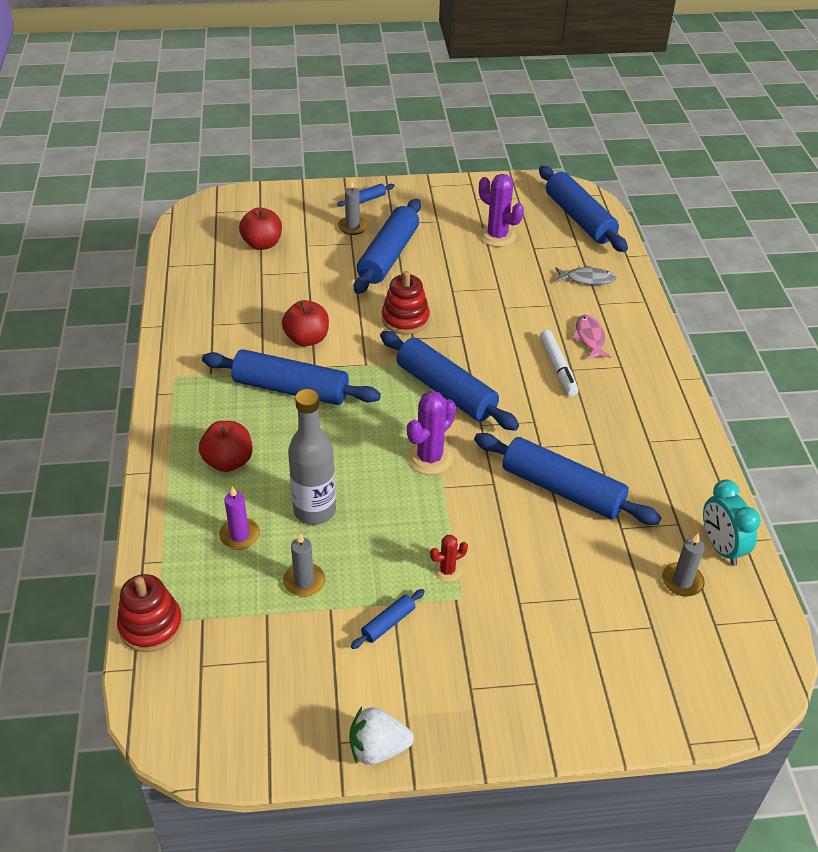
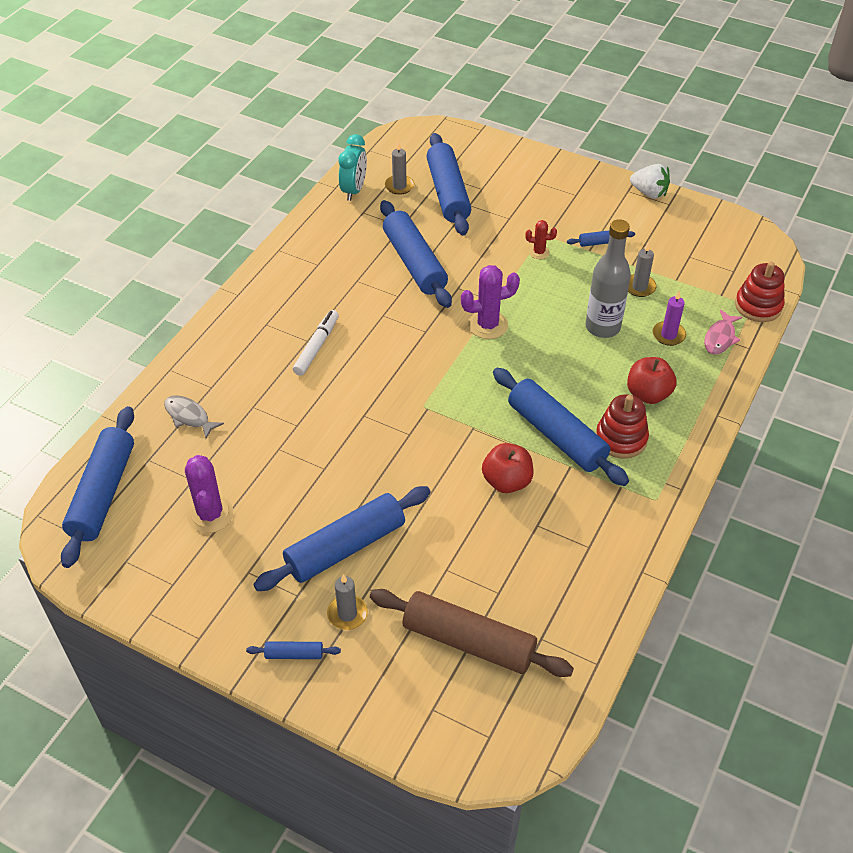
camera: 145 degrees left, 5 degrees up
red apple [239,208,282,250] -> brown rolling pin [370,589,574,677]
blue rolling pin [380,331,519,431] -> blue rolling pin moved to [427,133,471,235]
red stacking toy [382,271,430,334] -> red stacking toy moved to [596,394,649,459]
pink fish [572,315,612,359] -> pink fish moved to [704,309,743,355]

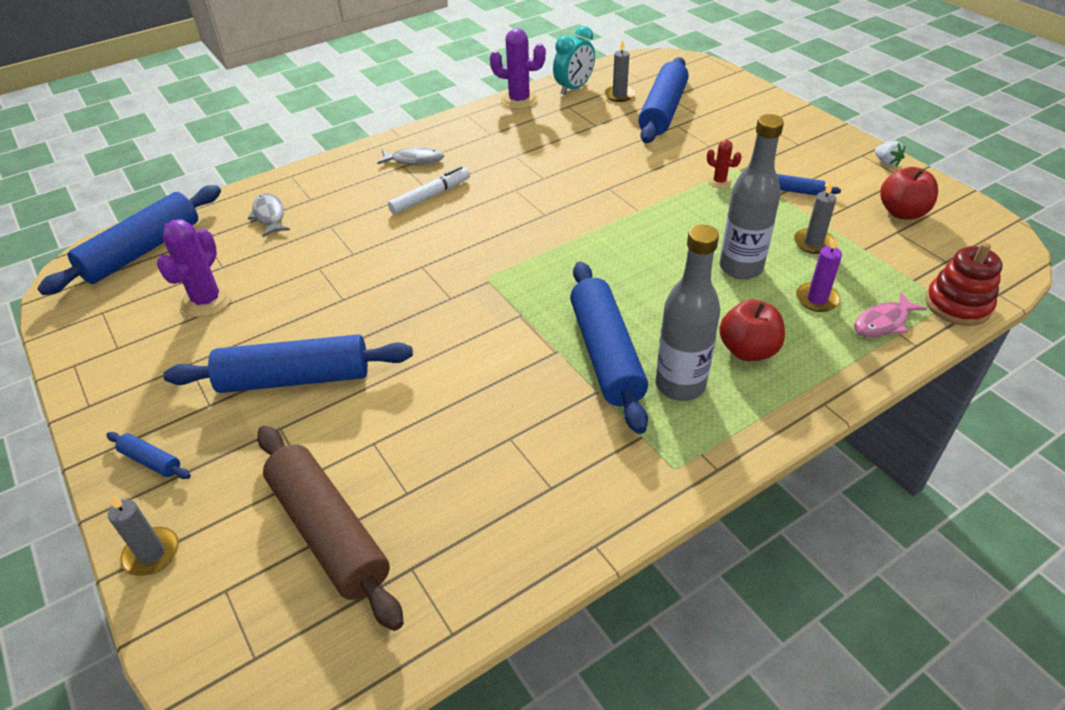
camera: 30 degrees right, 5 degrees down
grey candle [327,574,368,630] -> grey candle moved to [108,495,179,576]
blue rolling pin [380,200,452,308] -> none
purple cactus [461,265,520,339] -> purple cactus moved to [490,28,546,109]
red apple [482,443,534,493] -> red apple moved to [880,167,938,220]
red stacking toy [596,394,649,459] -> grey bottle [655,225,720,401]
white strawberry [630,164,670,199] -> white strawberry [875,141,905,167], size x0.61
none -> grey fish [377,146,444,165]

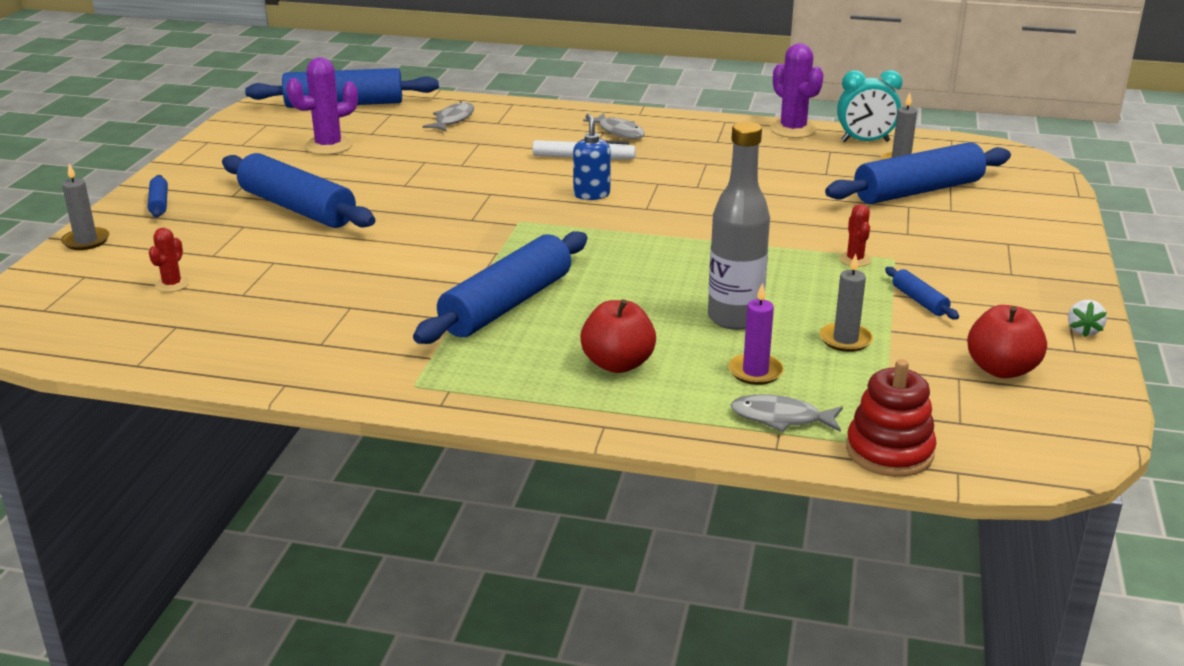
camera: 45 degrees right, 15 degrees down
brown rolling pin [257,426,404,631] -> red cactus [149,228,189,292]
grey bottle [655,225,720,401] -> none
pink fish [854,292,927,338] -> grey fish [730,394,843,432]
none -> blue soap dispenser [573,114,611,200]

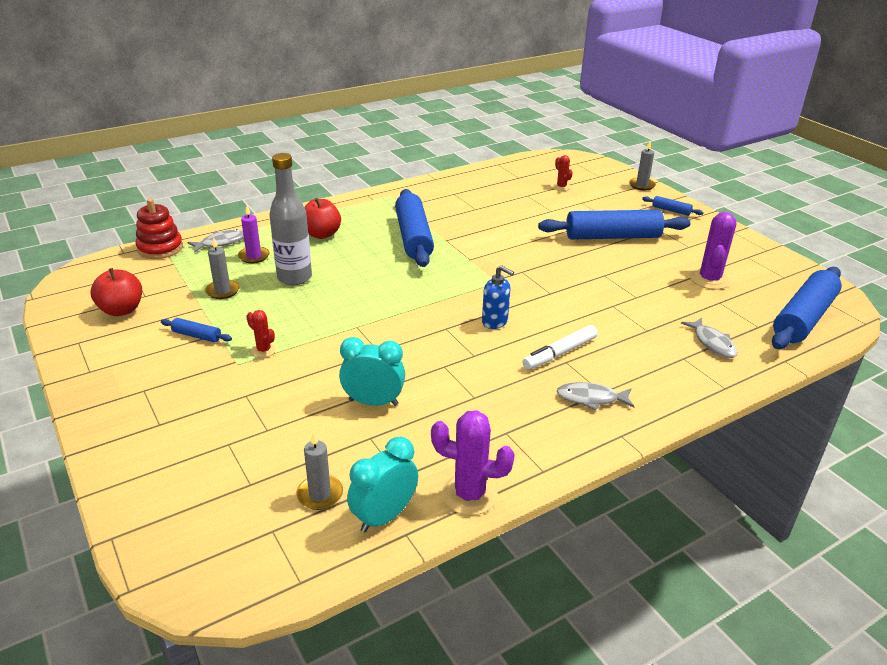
camera: 135 degrees right, 5 degrees up
blue rolling pin [825,142,1011,204] -> none
white strawberry [1068,300,1107,337] -> none
none -> turquoise clock [339,337,405,406]

